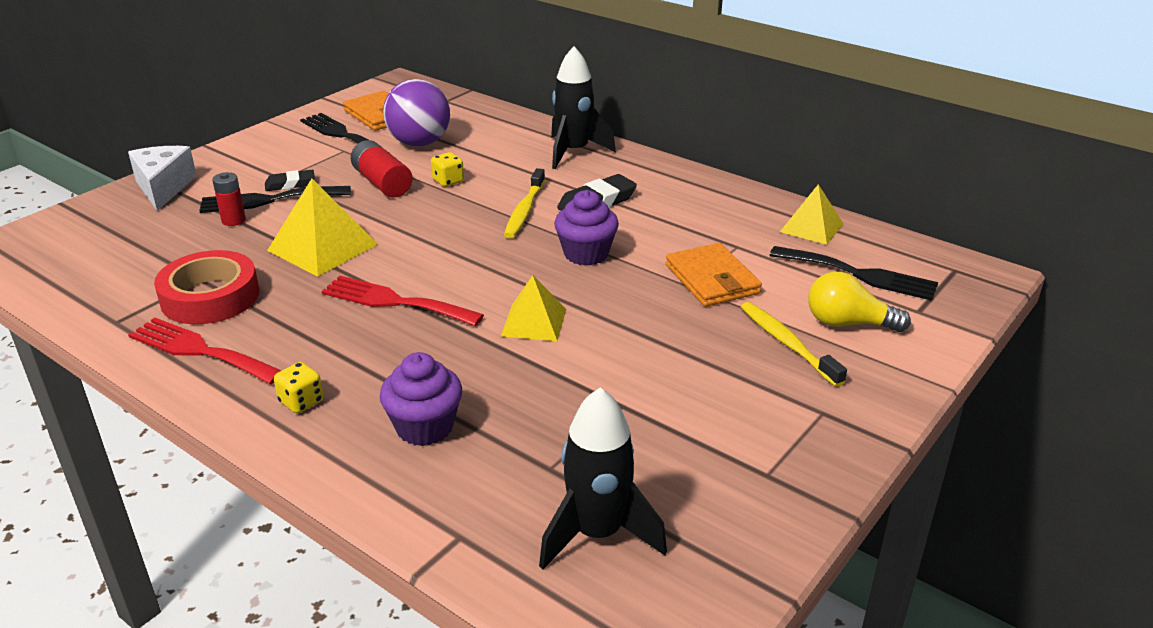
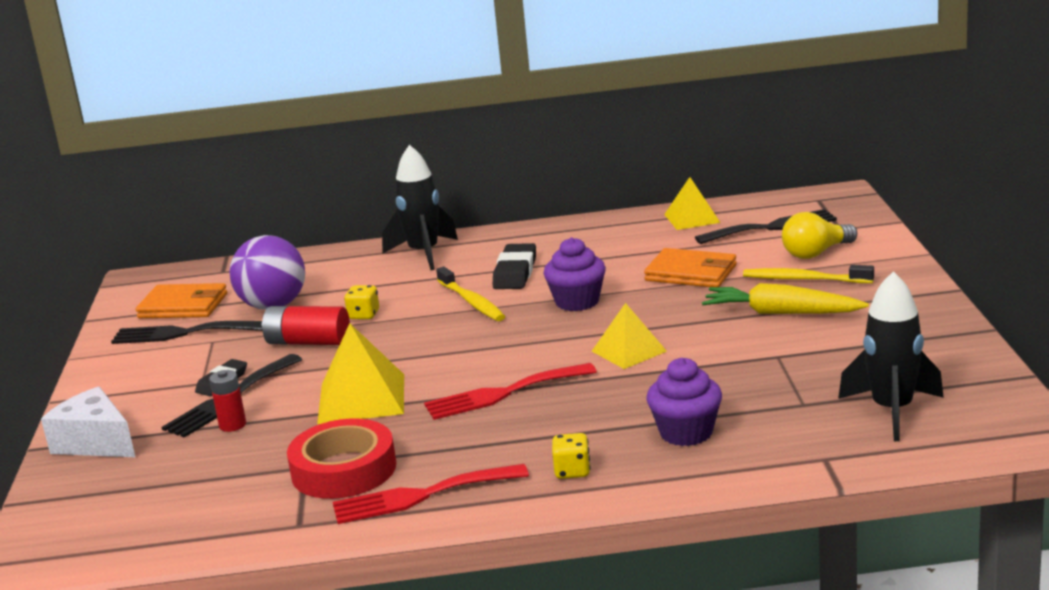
camera: 40 degrees left, 10 degrees down
none -> yellow carrot [702,283,869,314]

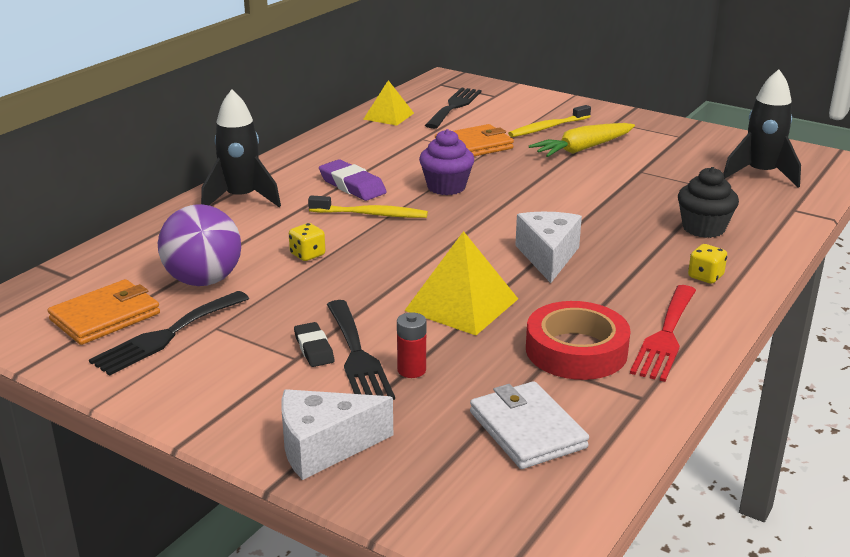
camera: 55 degrees left, 5 degrees up
red battery [262,306,350,345] -> none
red fork [424,363,597,420] -> white cheese [515,212,582,283]
black eraser [493,243,536,289] -> purple eraser [319,159,387,201]
yellow pyramid [592,303,667,369] -> none
purple cupcake [647,358,722,446] -> black cupcake [678,167,739,238]
yellow light bulb [782,212,857,259] -> none
none -> white wallet [470,381,589,469]

